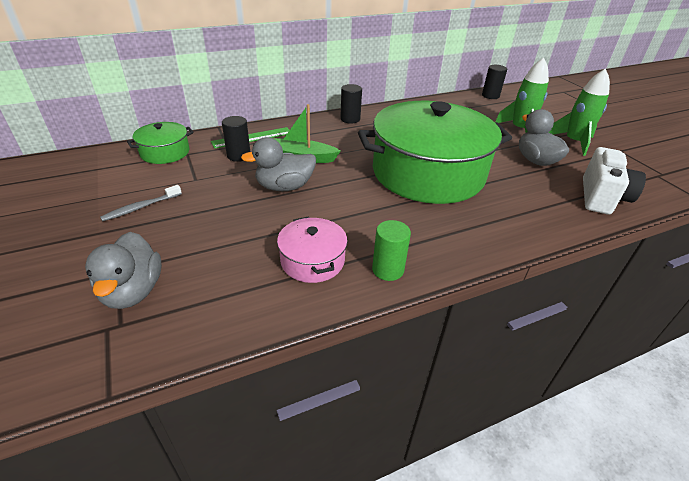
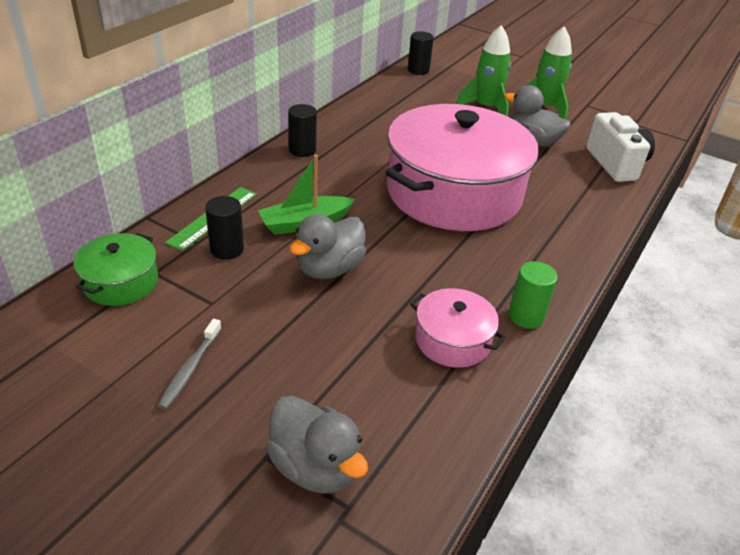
camera: 35 degrees left, 0 degrees up
green pot [358,101,512,204] -> pink pot [385,104,539,231]

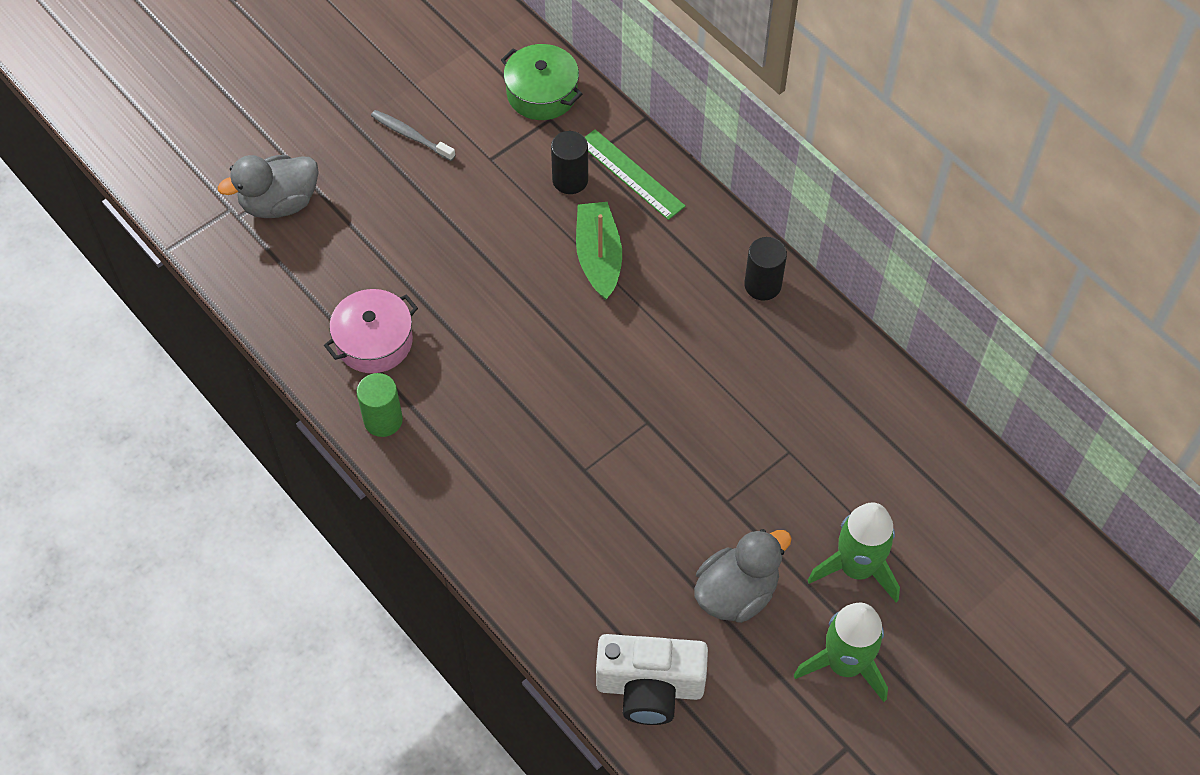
camera: 110 degrees right, 20 degrees up
grey duck [289,214,366,279] -> none
pink pot [385,104,539,231] -> none
black cylinder [408,31,434,75] -> none

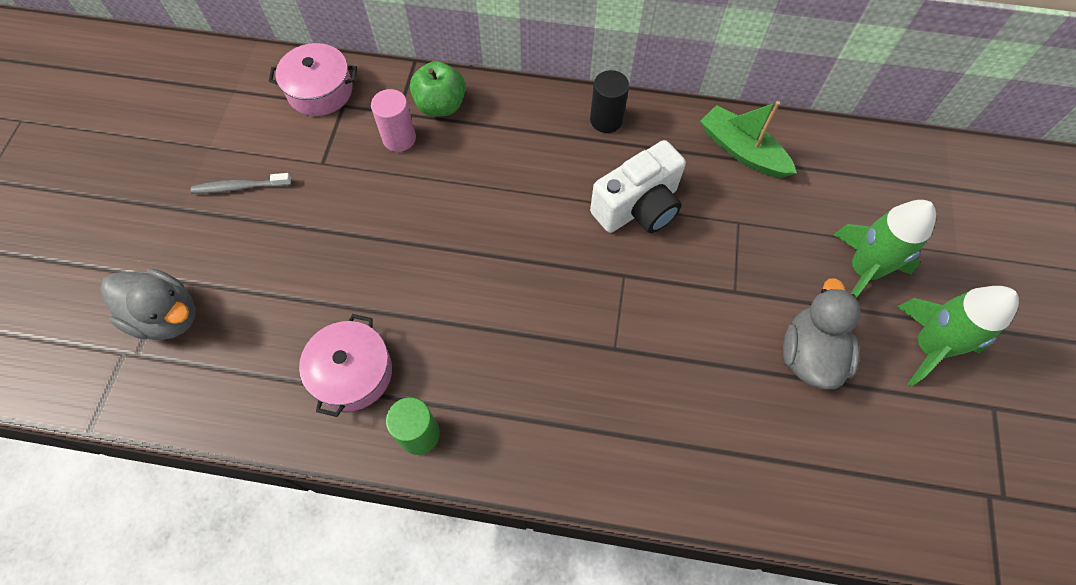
camera: 40 degrees left, 5 degrees up
grey duck [218,155,319,218] -> grey duck turned 90 degrees counterclockwise [100,268,195,340]
green pot [501,44,582,120] -> pink pot [269,43,357,116]
black cylinder [551,131,588,194] -> pink cylinder [371,89,416,152]
green boat [576,202,622,300] -> green boat moved to [700,101,797,178]
green ruler [585,129,686,220] -> green apple [410,61,466,117]
white camera [596,634,708,725] -> white camera moved to [590,140,686,233]

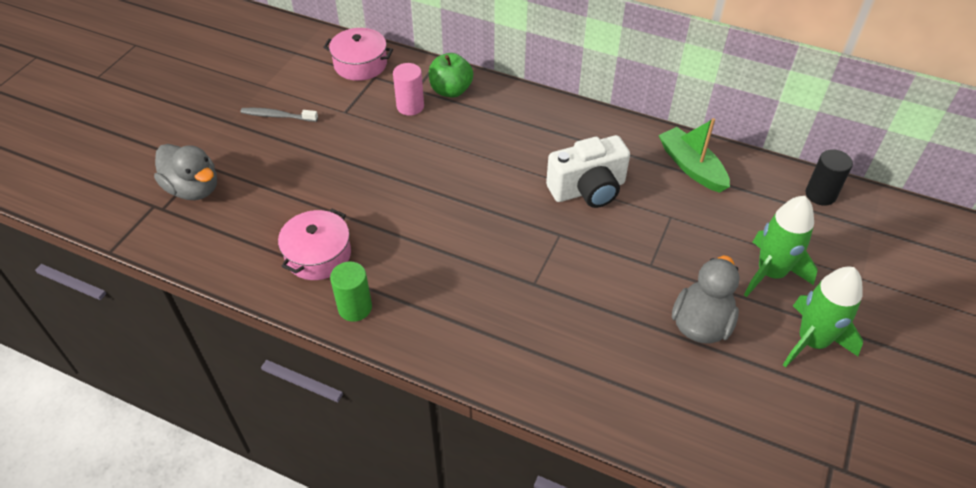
camera: 15 degrees right, 15 degrees down
black cylinder [590,70,629,133] -> black cylinder moved to [805,149,853,206]

